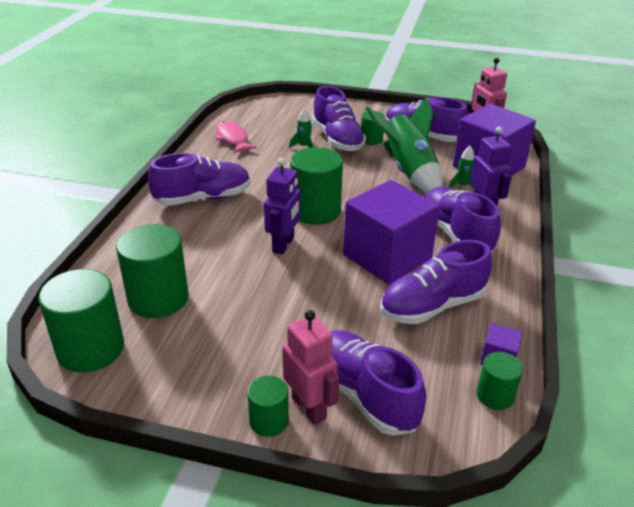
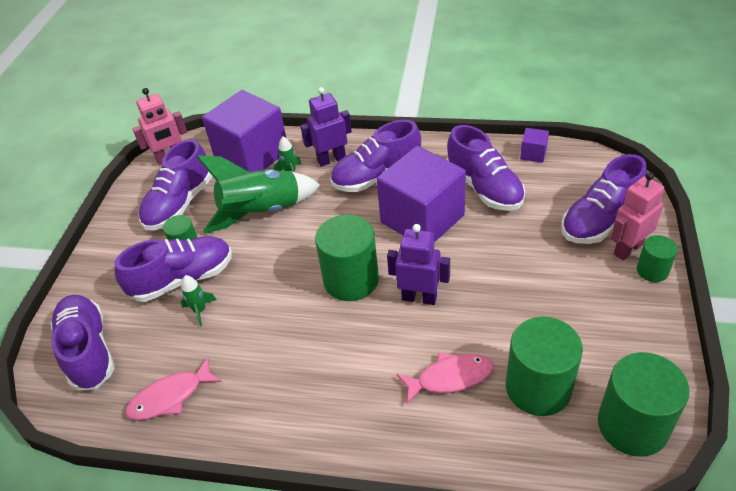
camera: 90 degrees left, 10 degrees up
purple shoe [148,153,250,206] -> purple shoe moved to [50,295,115,391]
green cylinder [477,352,523,410] -> none
none -> pink fish [397,353,494,404]

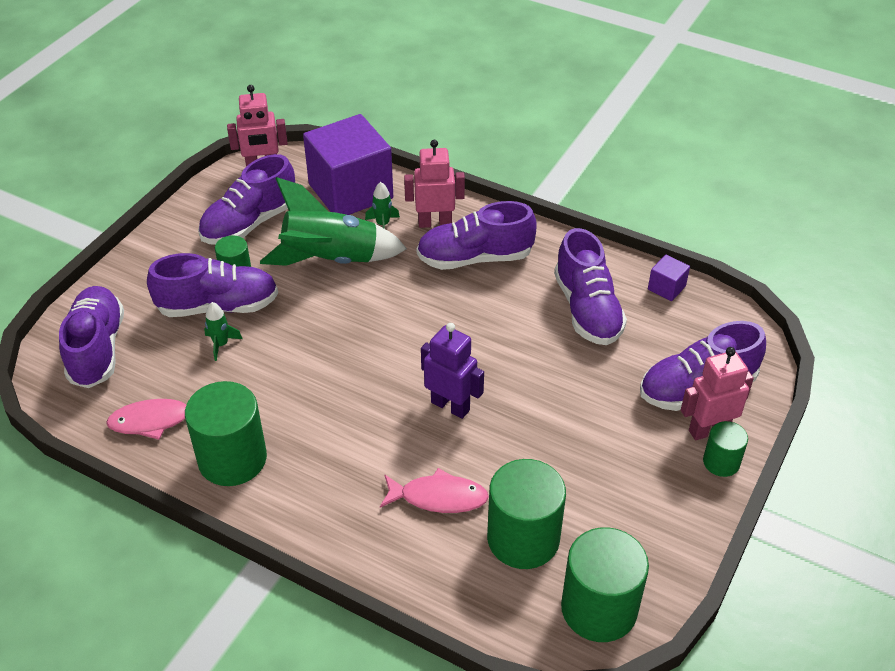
camera: 15 degrees right, 0 degrees up
purple robot [300,87,352,167] -> pink robot [404,140,465,228]
green cylinder [315,214,379,301] -> green cylinder moved to [185,381,267,486]
purple cube [377,146,466,242] -> none

